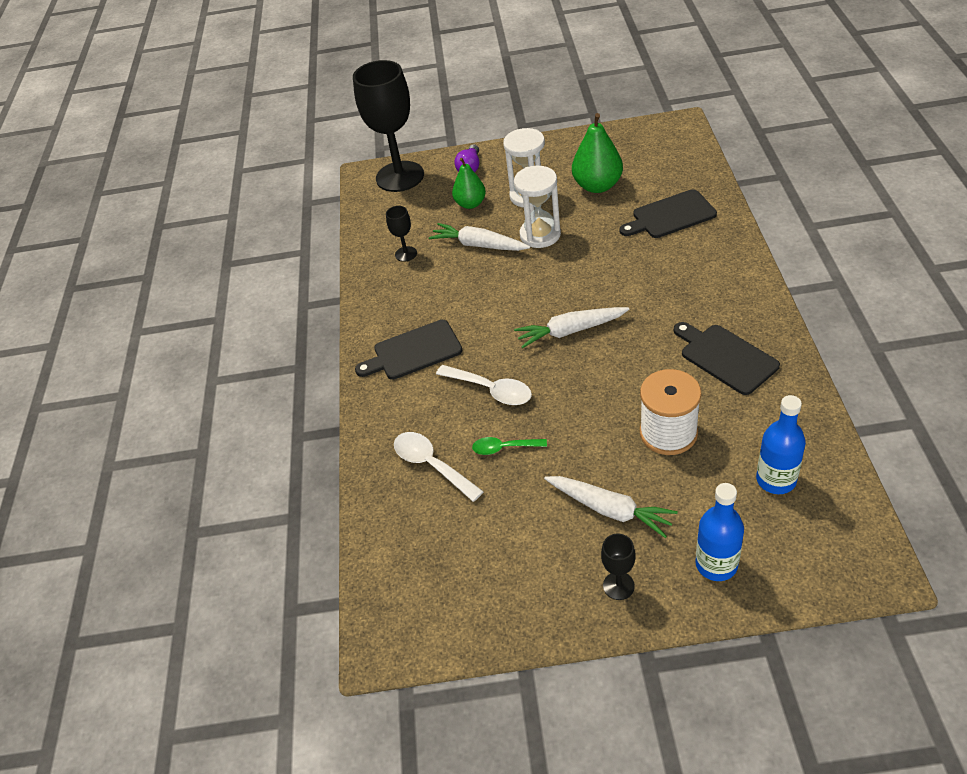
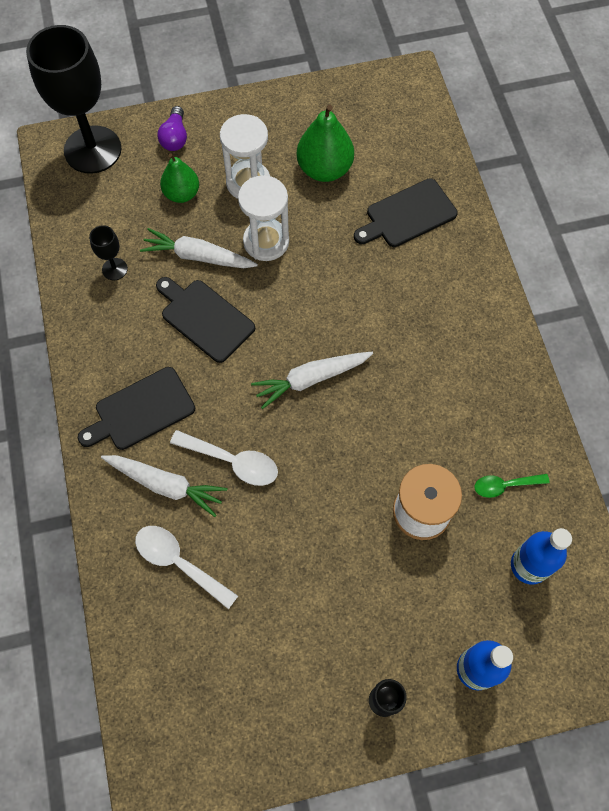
camera: 15 degrees left, 20 degrees up
green spoon [472,437,547,455] -> green spoon moved to [475,474,550,498]
white carrot [544,476,678,538] -> white carrot moved to [101,455,227,517]
black cutting board [674,322,780,395] -> black cutting board moved to [156,277,255,363]

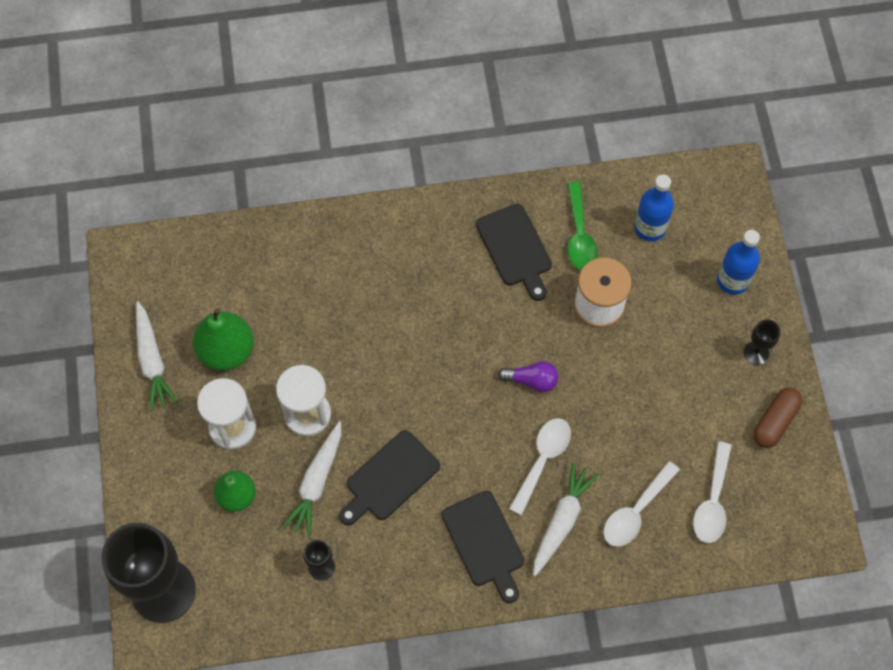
camera: 85 degrees left, 0 degrees up
purple light bulb [157,106,187,151] -> purple light bulb moved to [498,361,558,392]
white carrot [251,352,373,409] -> white carrot moved to [136,301,178,411]
black cutting board [354,178,458,247] -> black cutting board moved to [476,204,552,301]
green spoon [475,474,550,498] -> green spoon [567,181,598,270], size x1.52
none -> white spoon [693,441,732,543]
none -> brown capsule [753,387,802,448]

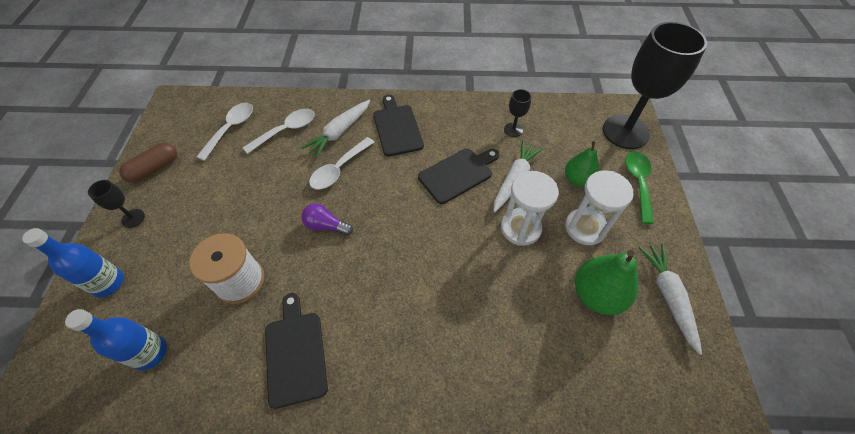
camera: 170 degrees left, 10 degrees down
green spoon [567,181,598,270] -> green spoon moved to [625,151,654,224]

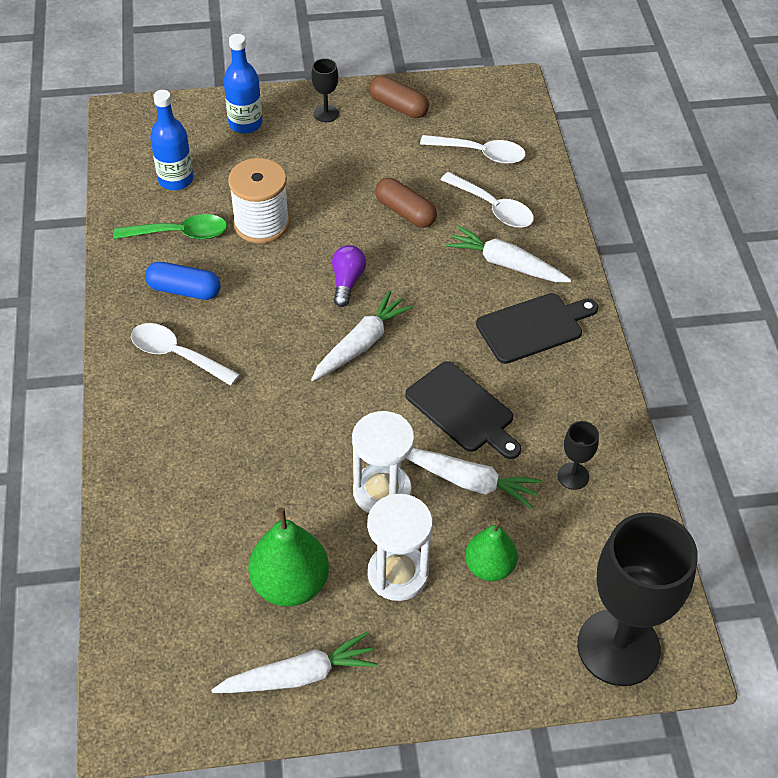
camera: 80 degrees right, 5 degrees down
black cutting board [265,293,328,409] -> blue capsule [145,262,221,300]
white spoon [309,137,374,189] -> white spoon moved to [131,323,240,386]
green spoon [625,151,654,224] -> green spoon moved to [114,214,227,239]
none -> white carrot [311,291,414,381]
none -> brown capsule [375,178,437,228]

